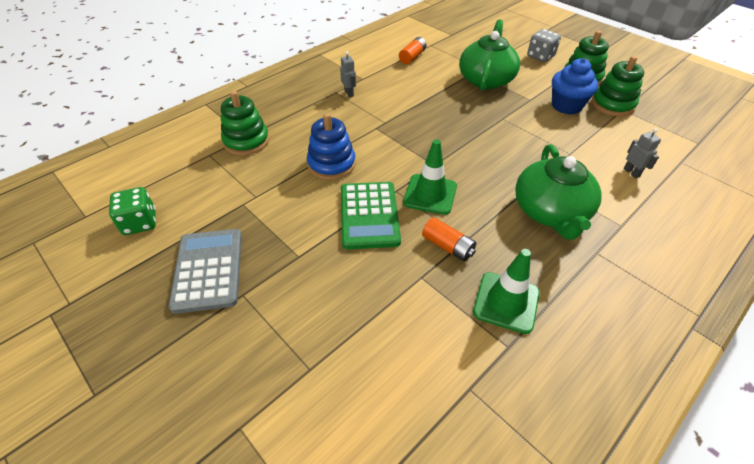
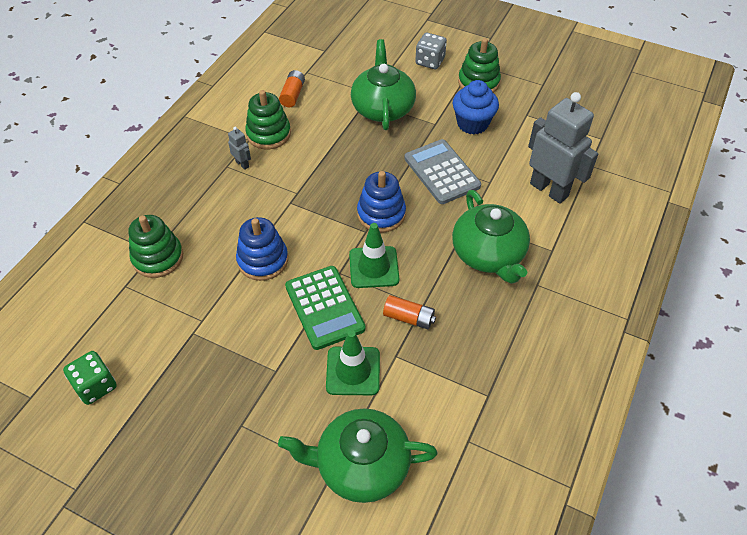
camera: 20 degrees left, 5 degrees up
grey calculator [168,229,242,314] -> grey calculator moved to [404,139,481,204]
green traffic cone [473,249,540,334] -> green traffic cone moved to [326,330,380,395]
green stacking toy [592,56,644,117] -> green stacking toy moved to [245,90,291,149]
grey robot [624,128,661,178] -> grey robot [528,92,598,204], size x2.40
none -> green teapot [278,408,438,503]
none -> blue stacking toy [357,171,406,232]

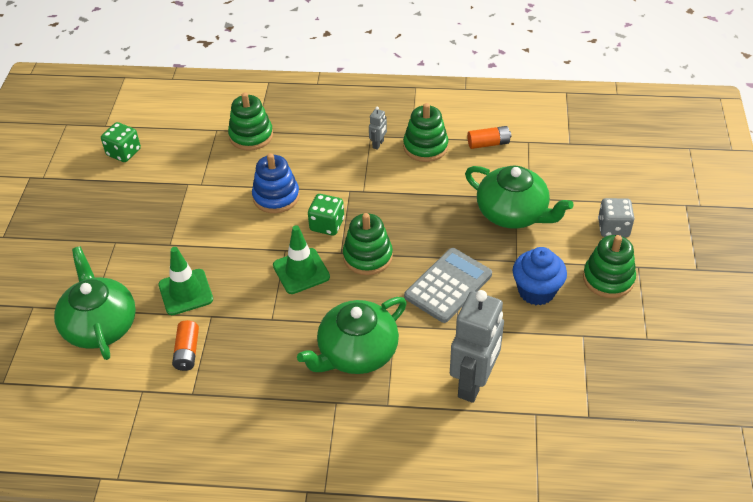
camera: 70 degrees right, 5 degrees down
green calculator [285,266,366,350] -> none
green teapot [351,39,416,130] -> green teapot turned 60 degrees clockwise [465,165,574,229]
blue stacking toy [357,171,406,232] -> green stacking toy [343,213,393,275]
orange battery [383,295,436,329] -> orange battery moved to [172,320,199,371]
none -> green dice [308,194,344,236]

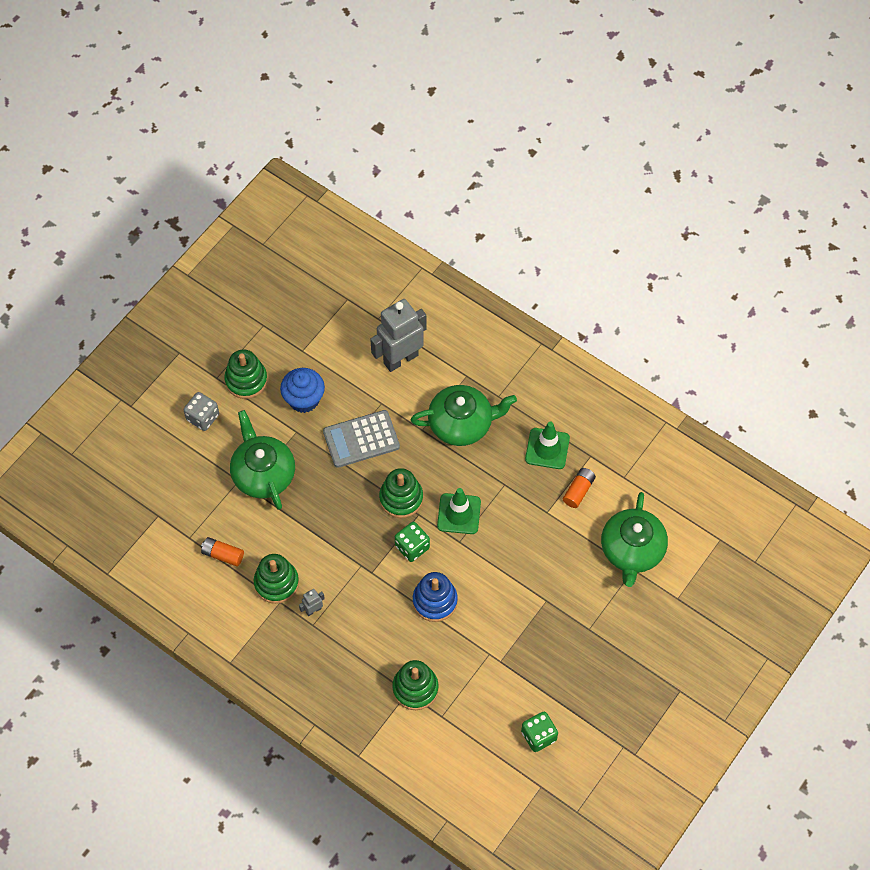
camera: 150 degrees left, 15 degrees up
green traffic cone [158,247,213,315] -> green traffic cone moved to [525,422,570,469]

